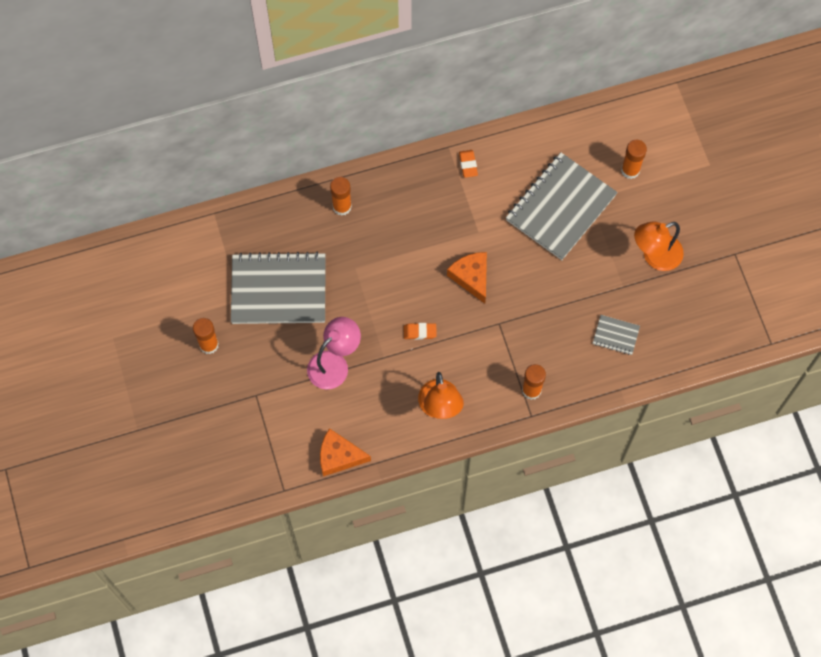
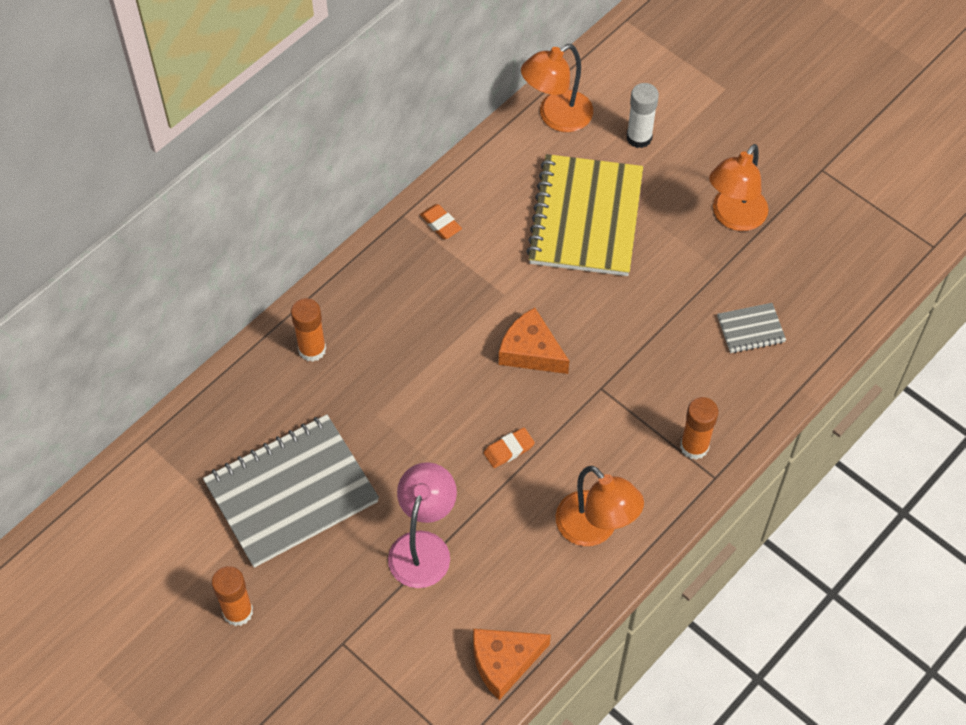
camera: 30 degrees left, 10 degrees down
grey notebook [506,153,618,260] -> yellow notebook [526,154,643,276]
orange glue stick [621,140,647,179] -> white glue stick [627,83,659,148]
none -> orange lamp [521,44,593,132]

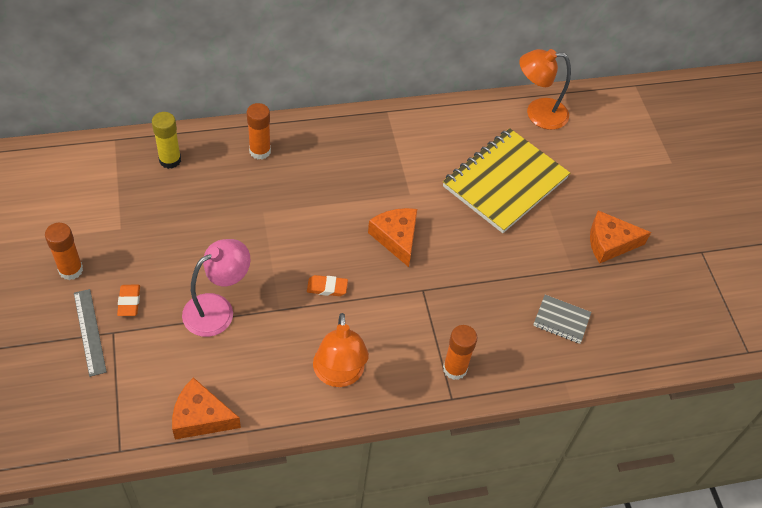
camera: 30 degrees right, 5 degrees down
grey notebook [203,414,379,568] -> none
orange eraser [420,204,462,239] -> orange eraser moved to [117,285,140,316]
white glue stick [627,83,659,148] -> none
orange lamp [709,144,768,231] -> orange cheese [590,210,651,264]
none -> grey ruler [74,289,107,377]
none -> yellow glue stick [152,112,181,169]

